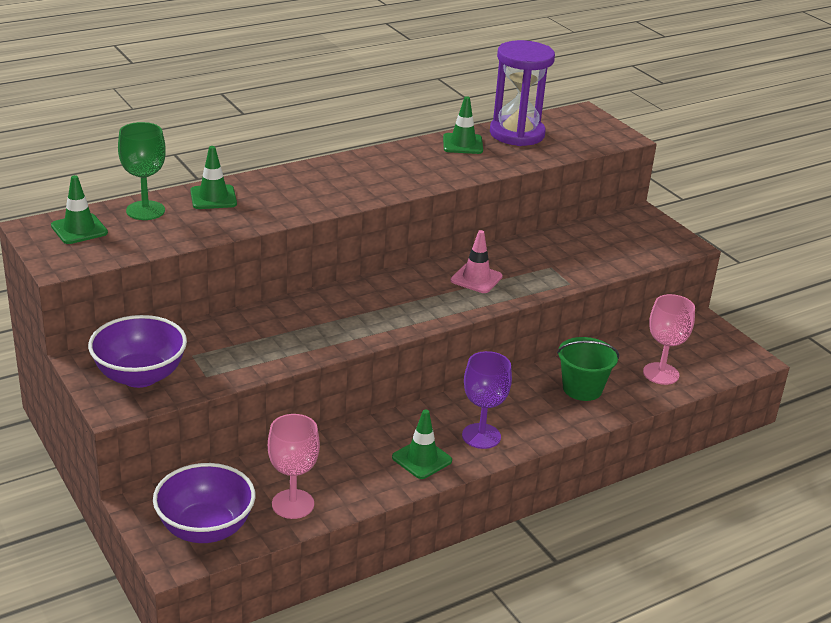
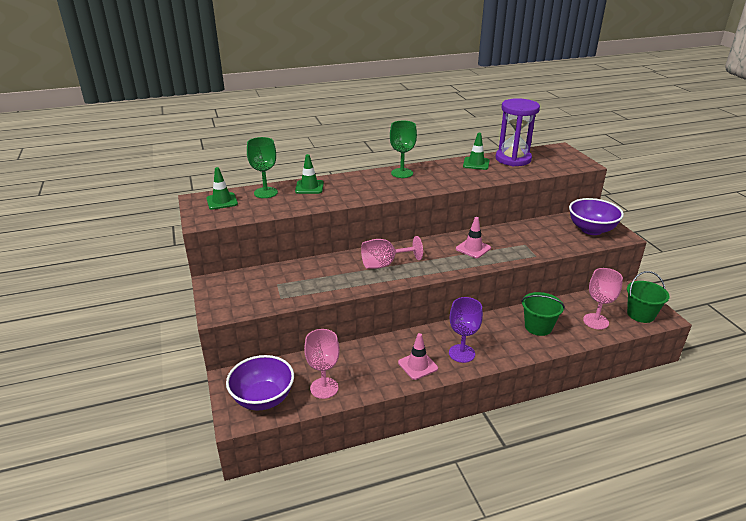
camera: 15 degrees right, 0 degrees up
purple bowl [88,315,187,388] -> purple bowl moved to [569,198,624,235]
green traffic cone [392,409,452,479] -> pink traffic cone [398,333,438,380]
none -> pink goblet [361,236,423,269]
none -> green goblet [390,121,417,178]
none -> green bucket [627,271,669,323]

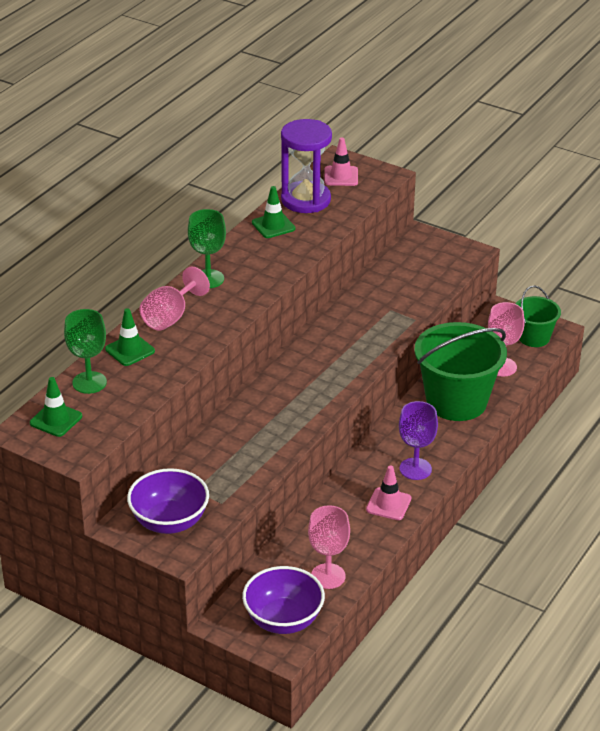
camera: 40 degrees left, 5 degrees up
pink goblet [361,236,423,269] -> pink goblet moved to [139,267,210,331]
pink traffic cone [456,217,491,258] -> pink traffic cone moved to [324,138,358,186]
green bucket [521,292,565,336] -> green bucket [414,322,507,421], size x1.83
purple bowl [569,198,624,235] -> purple bowl moved to [127,468,209,534]

